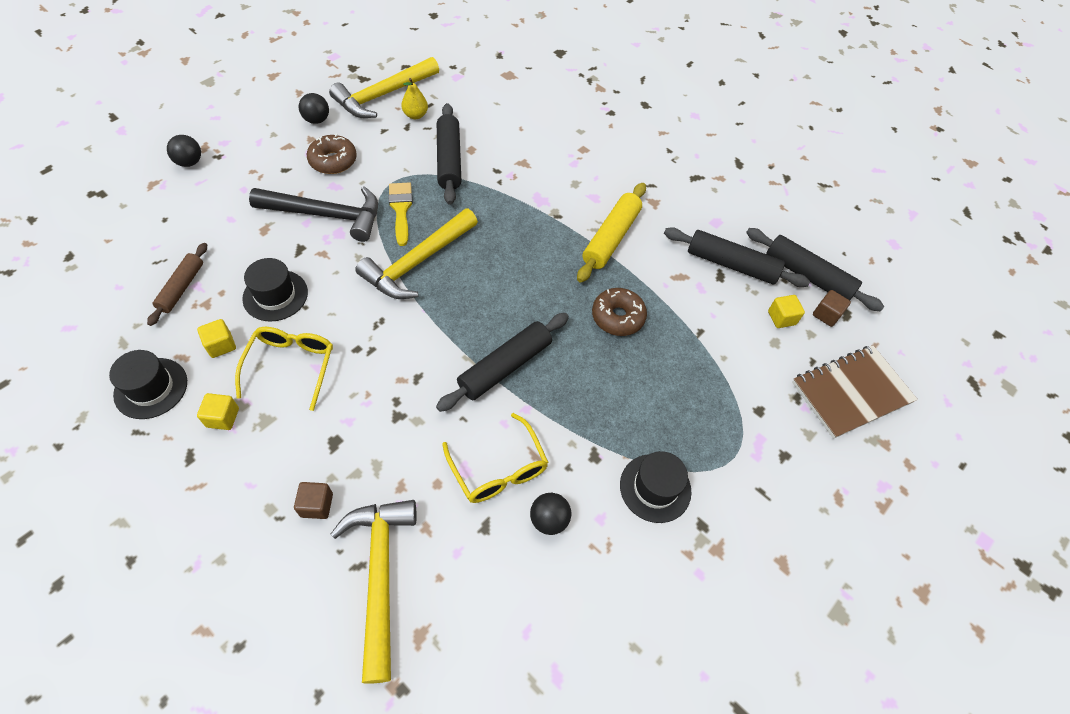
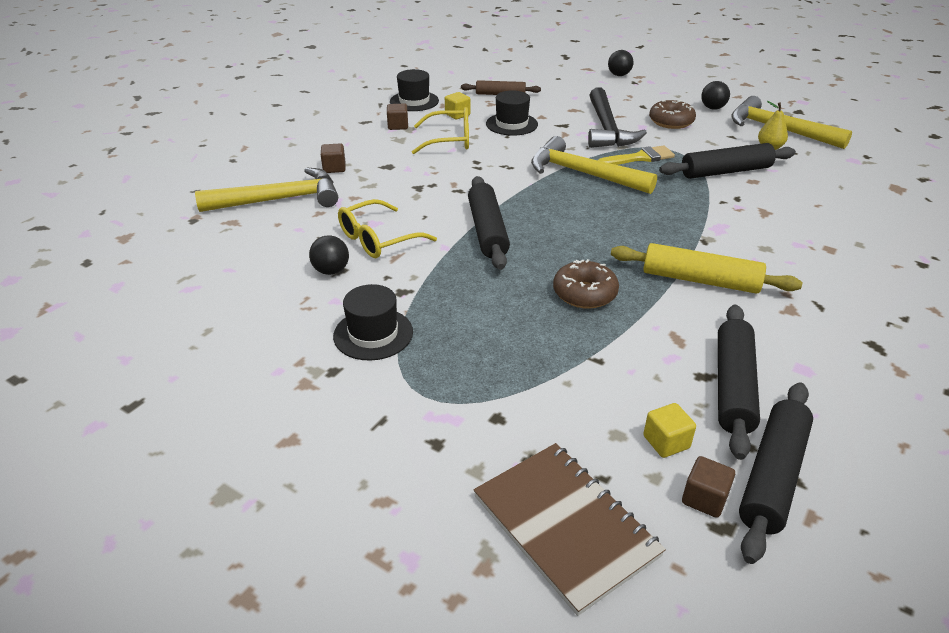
camera: 85 degrees right, 20 degrees down
yellow cube [197,393,239,430] -> brown cube [387,103,408,130]
black rolling pin [436,313,569,412] -> black rolling pin turned 45 degrees clockwise [468,176,510,270]

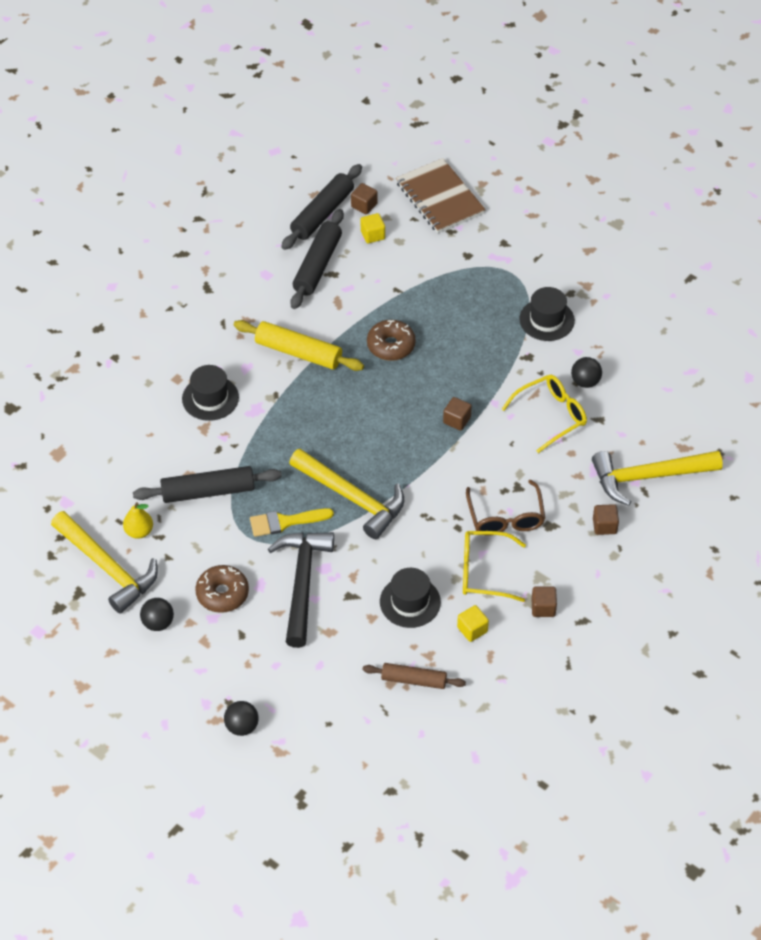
camera: 175 degrees left, 15 degrees up
black hat [390,69,439,111] -> black hat moved to [182,365,239,421]
black rolling pin [468,176,510,270] -> brown cube [443,397,472,431]
none -> brown glasses [466,480,545,536]

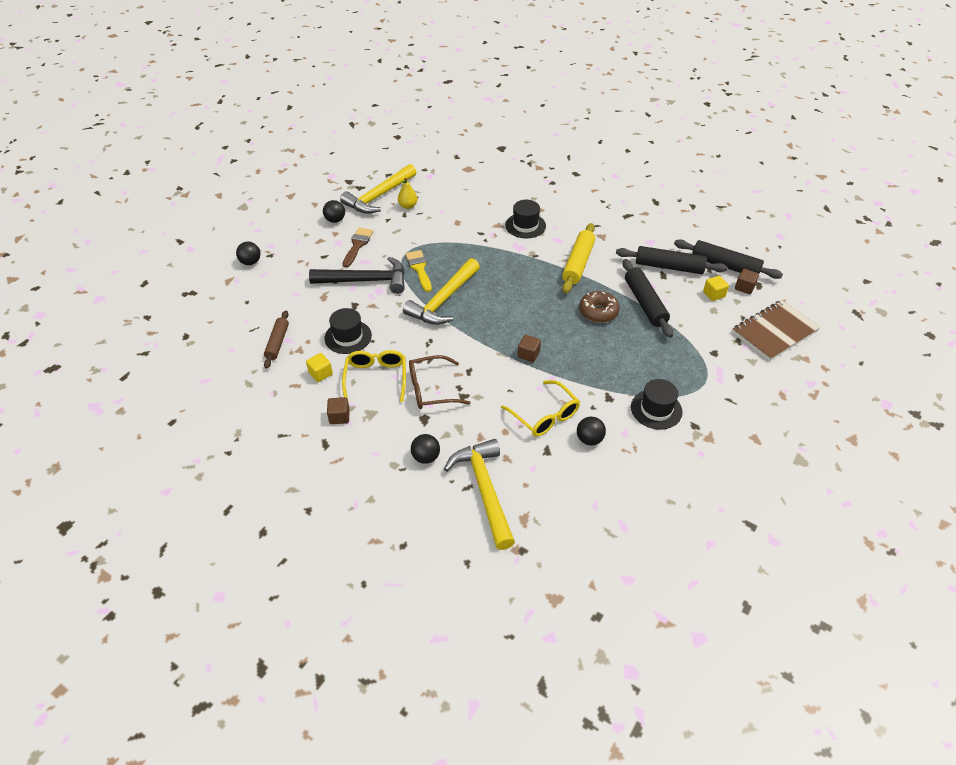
camera: 85 degrees right, 5 degrees down
black rolling pin [133,466,282,503] -> black rolling pin moved to [622,259,673,338]
brown donut [196,565,249,613] -> brown brush [343,228,373,267]
brown cube [593,504,619,535] -> black ball [411,434,440,464]

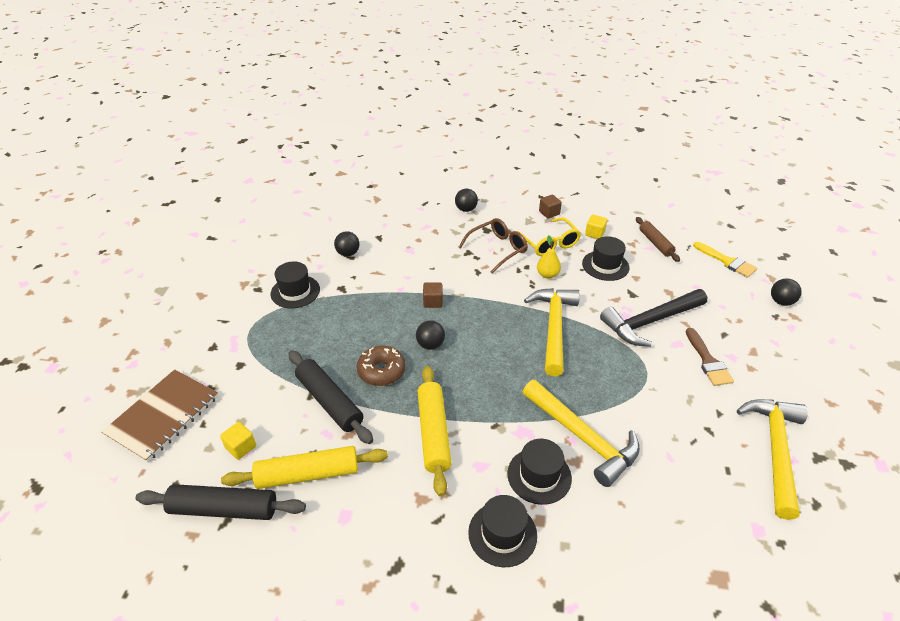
camera: 155 degrees right, 5 degrees down
black ball [323,200,345,223] -> black ball moved to [416,320,445,350]
yellow pear [398,178,418,209] -> yellow pear moved to [537,236,561,279]
yellow brush [405,250,432,292] -> yellow brush moved to [693,242,757,278]
yellow hammer [444,439,515,550] -> yellow hammer moved to [523,380,640,487]
yellow glasses [501,380,580,437] -> none
black rolling pin [616,246,728,274] -> yellow rolling pin [221,446,388,489]
brown cube [735,269,759,294] -> none
none -> black hat [468,495,537,567]

